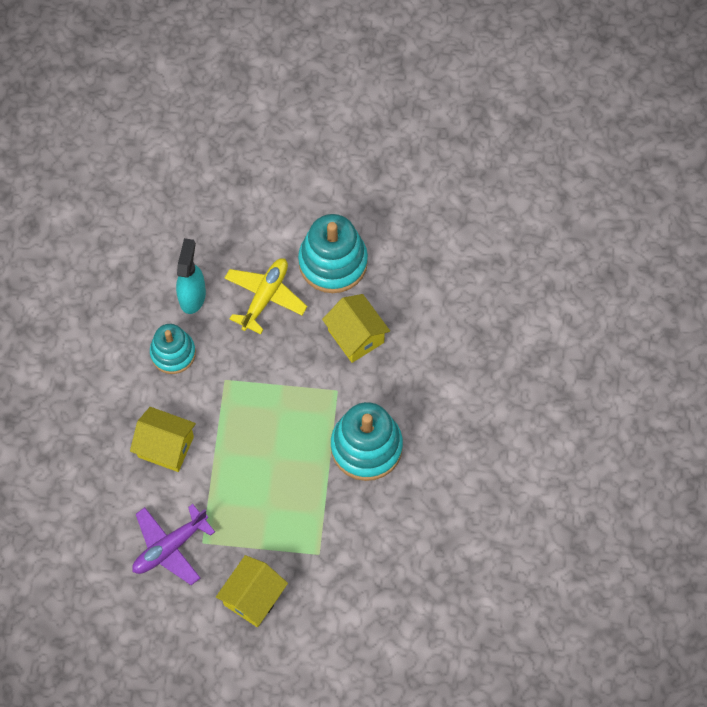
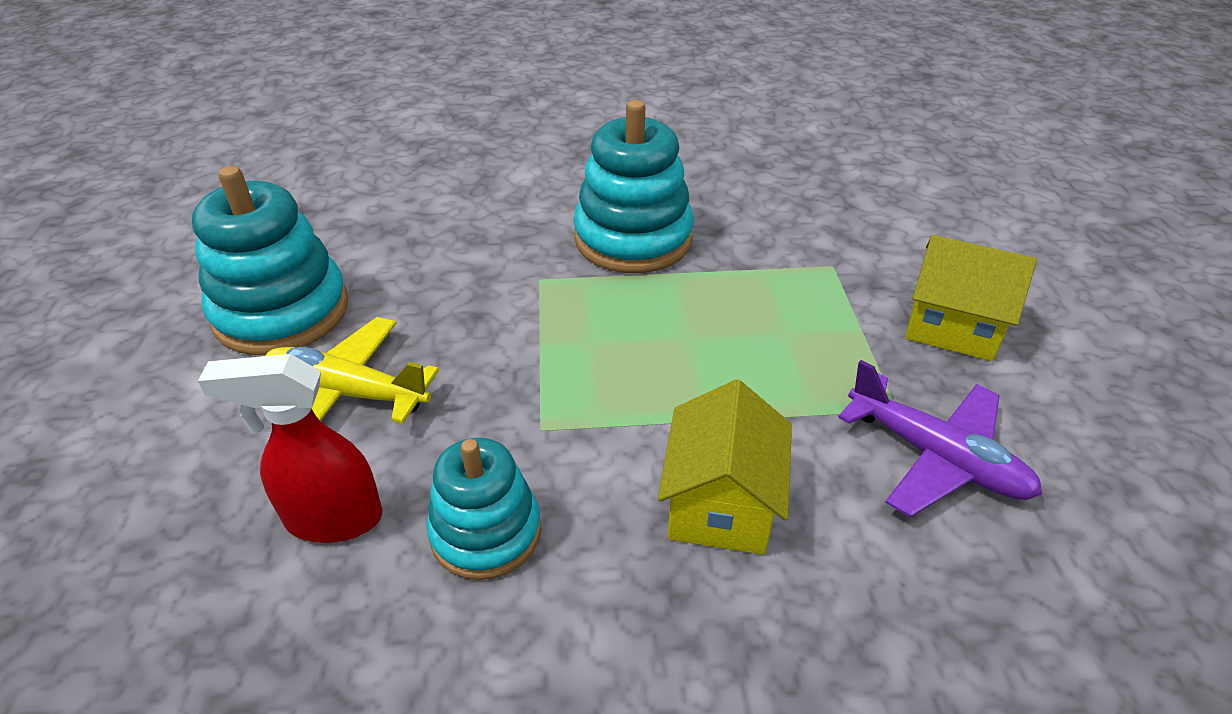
camera: 100 degrees left, 25 degrees down
turquoise spray bottle [176,238,206,314] -> red spray bottle [198,354,382,543]
yellow house [322,294,390,363] -> none

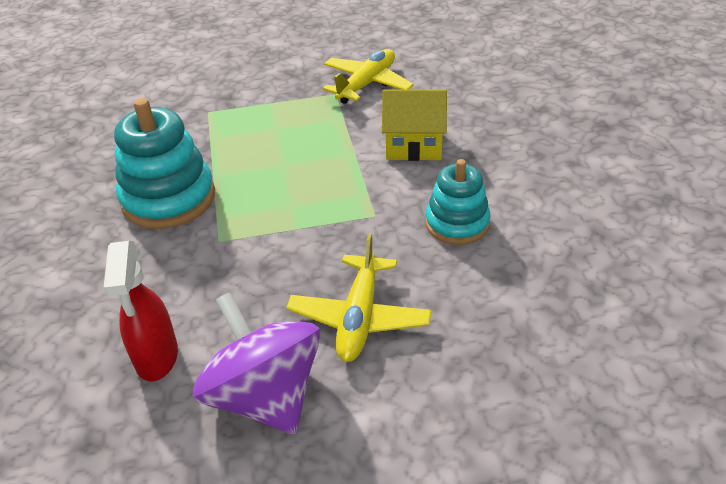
camera: 95 degrees left, 0 degrees up
turquoise stacking toy [192,166,348,355] -> purple spinning top [193,292,321,434]
red spray bottle [198,354,382,543] -> red spray bottle moved to [104,241,178,381]
purple plane [838,360,1042,517] -> yellow plane [323,49,414,104]
yellow house [905,235,1037,361] -> none

